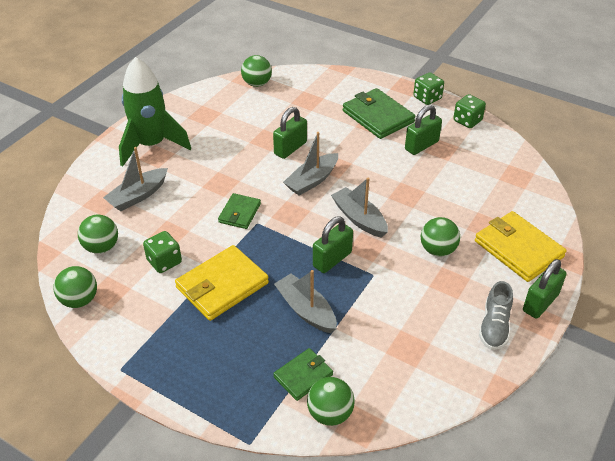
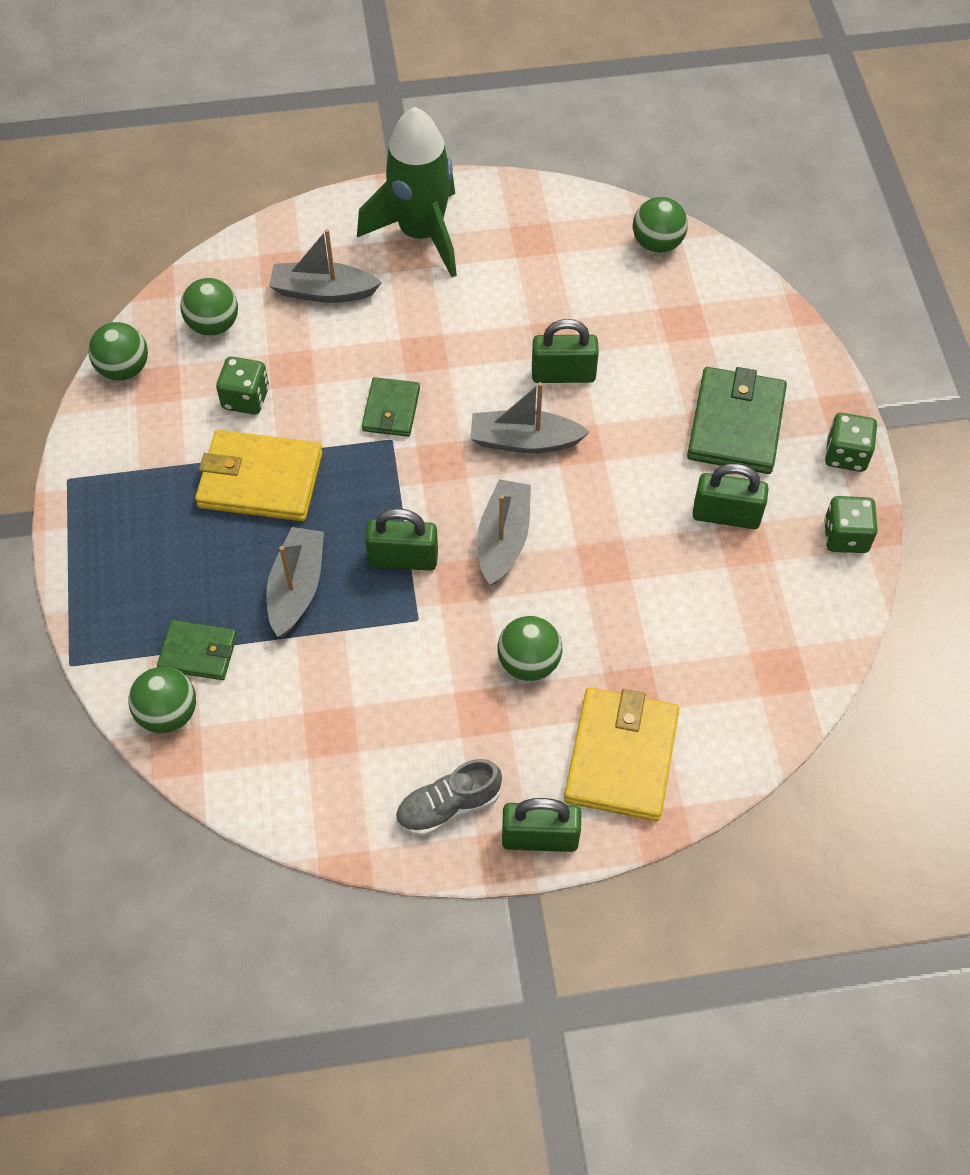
camera: 50 degrees right, 15 degrees up
green wallet [218,193,261,229] -> green wallet turned 60 degrees counterclockwise [362,377,420,437]

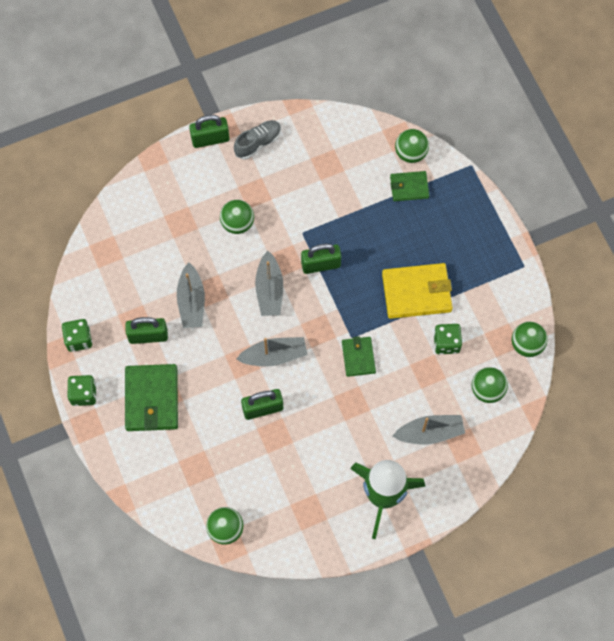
camera: 165 degrees right, 10 degrees up
grey boat [266,527,324,637] -> grey boat moved to [177,262,205,328]
yellow wallet [564,687,679,821] -> none

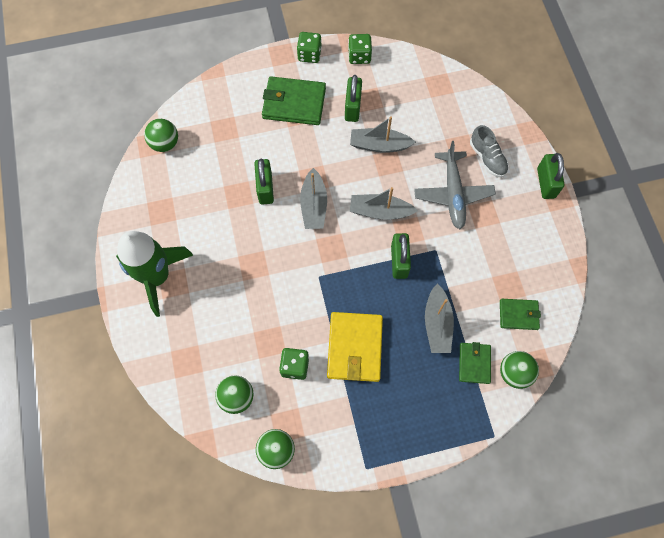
camera: 100 degrees right, 0 degrees up
green ball [220,200,254,234] -> grey plane [414,141,496,229]
grey shoe [234,120,281,160] -> grey shoe moved to [470,125,509,177]
green wallet [342,336,376,377] -> green wallet moved to [500,299,541,330]
grey boat [393,415,465,445] -> grey boat moved to [425,284,454,353]

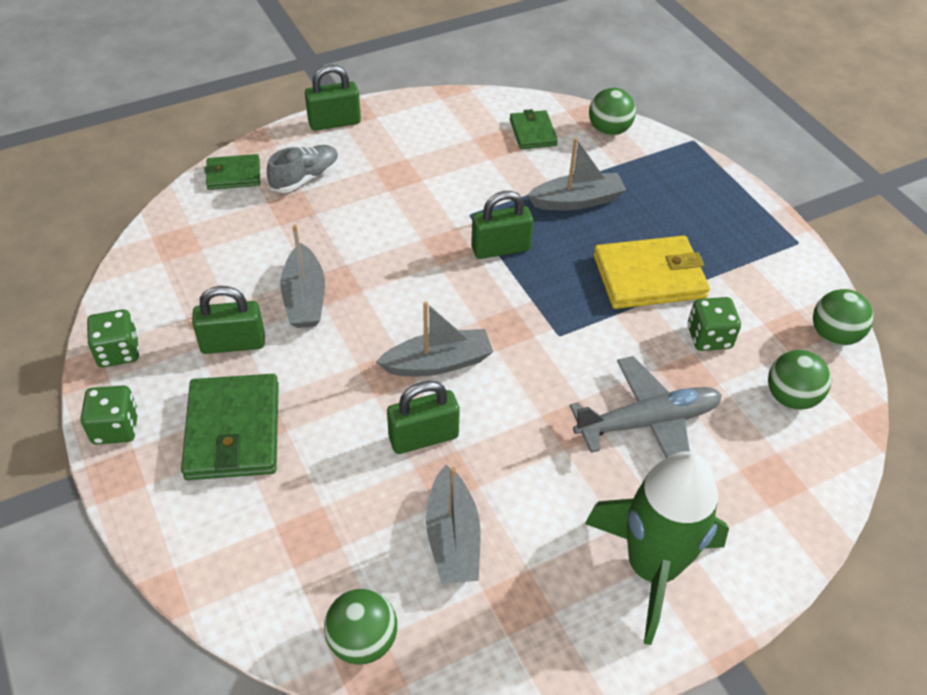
camera: 105 degrees left, 20 degrees down
grey boat [350,187,418,220] -> grey boat moved to [426,465,481,584]
grey plane [414,141,496,229] -> grey plane moved to [570,356,722,458]
green wallet [459,342,491,384] -> green wallet moved to [204,154,260,190]

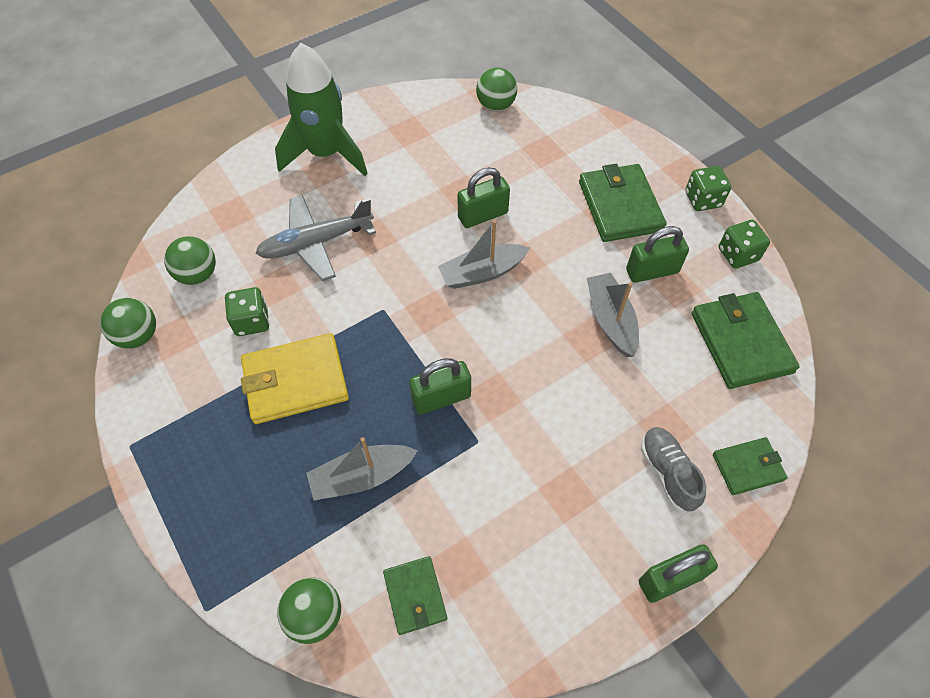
camera: 175 degrees right, 10 degrees up
grey shoe [267,145,339,193] -> grey shoe turned 120 degrees clockwise [641,427,706,513]
grey boat [426,465,481,584] -> none
none -> green wallet [692,292,800,389]

